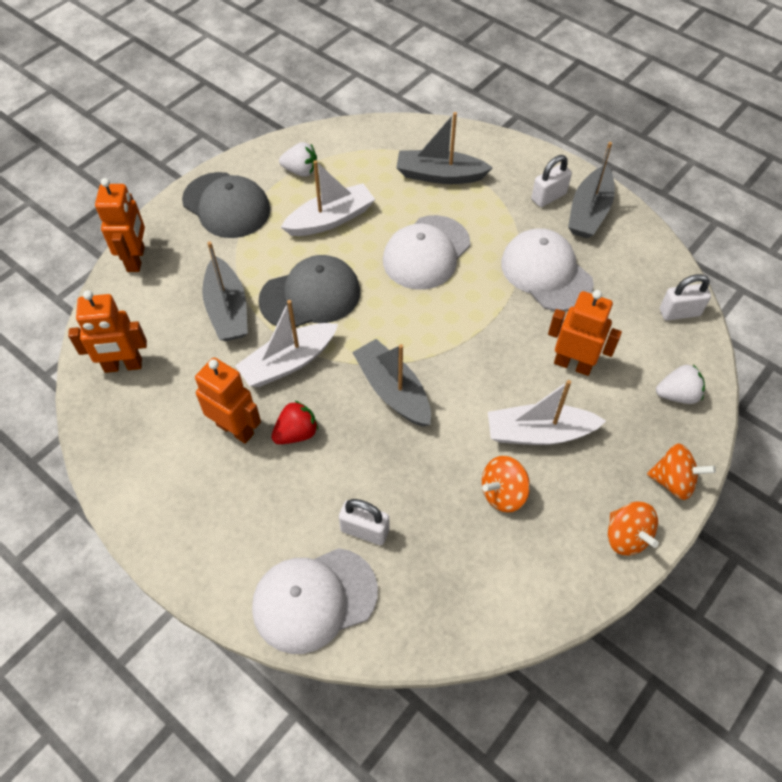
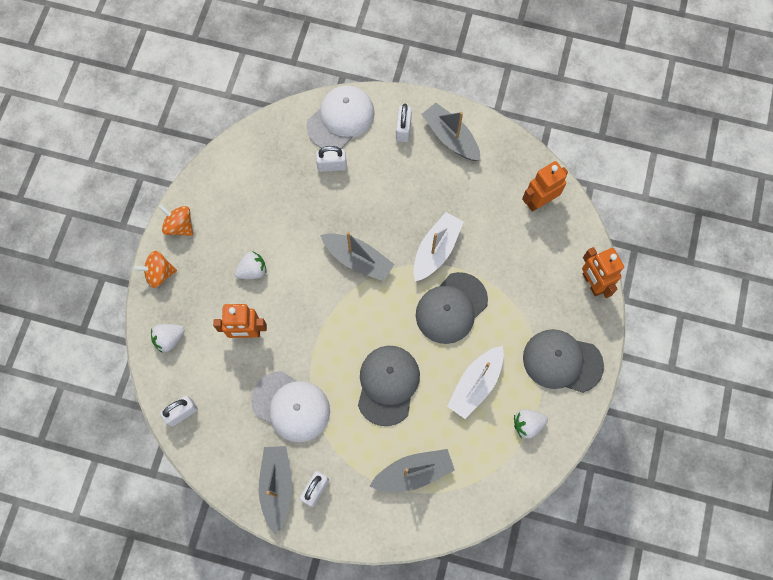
camera: 155 degrees right, 15 degrees up
orange robot [195,357,261,444] -> none
grey boat [202,241,248,341] -> grey boat moved to [422,103,481,161]
red strawberry [271,400,318,444] -> none
white cap [383,215,470,290] -> grey cap [358,346,420,426]
orange spinning top [482,456,530,513] -> none
white boat [488,380,606,445] -> white strawberry [234,252,267,279]
none -> white padlock [396,104,412,142]

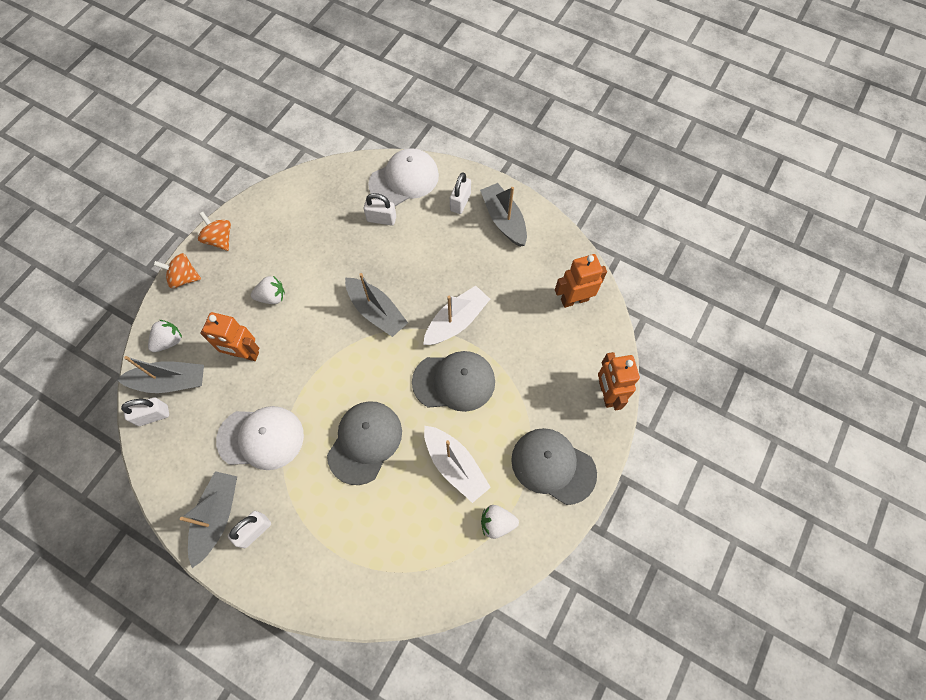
camera: 15 degrees right, 5 degrees down
white strawberry [151,324,185,352] -> white strawberry turned 150 degrees clockwise [148,320,182,352]
white cap [251,371,330,442] -> white cap turned 45 degrees counterclockwise [216,406,304,470]
grey boat [369,449,455,492] -> grey boat moved to [117,356,204,393]
grey cap [416,272,488,344] -> grey cap turned 150 degrees counterclockwise [412,351,495,412]
white boat [447,346,504,419] -> white boat turned 90 degrees counterclockwise [424,426,491,503]

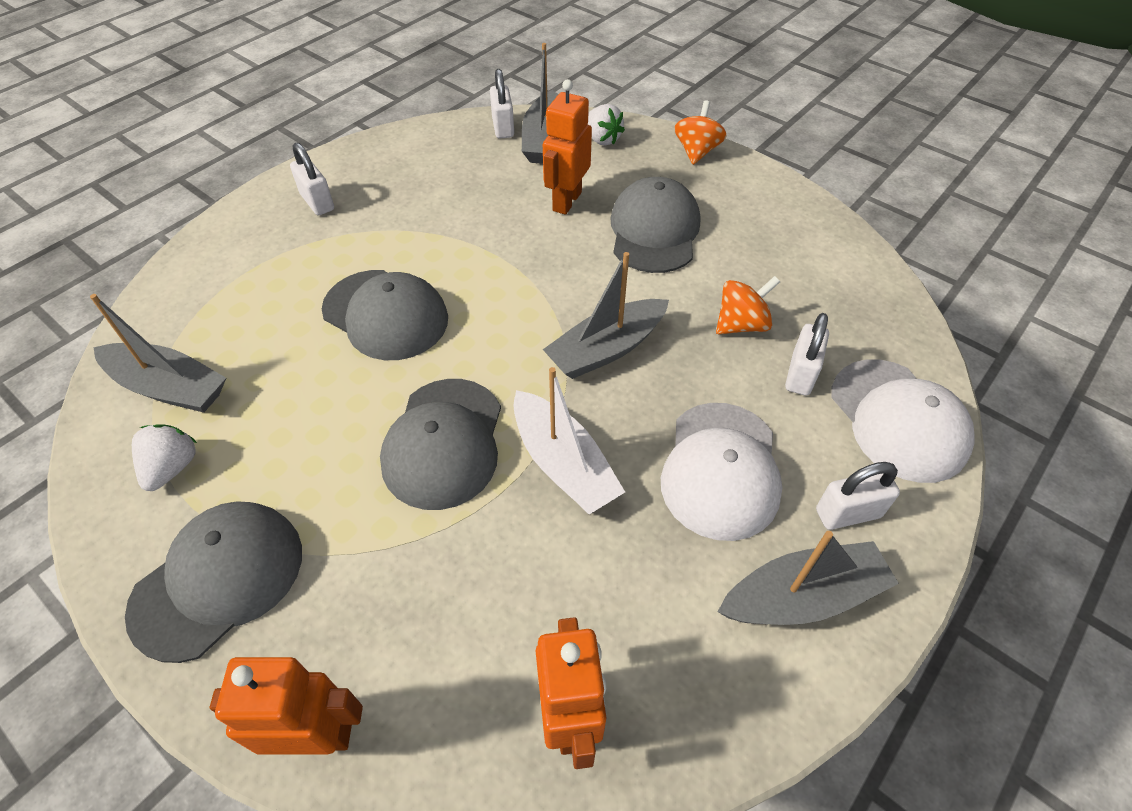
camera: 100 degrees right, 15 degrees down
grey boat [180,471,237,568] -> grey boat moved to [90,294,226,413]
orange spinning top [198,212,231,251] -> orange spinning top moved to [716,276,780,334]
white cap [216,406,304,470] -> white cap moved to [661,403,782,541]
white strawberry [251,276,285,304] -> grey cap [610,177,700,273]
white boat [424,426,491,503] -> none
white padlock [450,172,471,214] -> white padlock turned 45 degrees counterclockwise [816,462,900,530]

